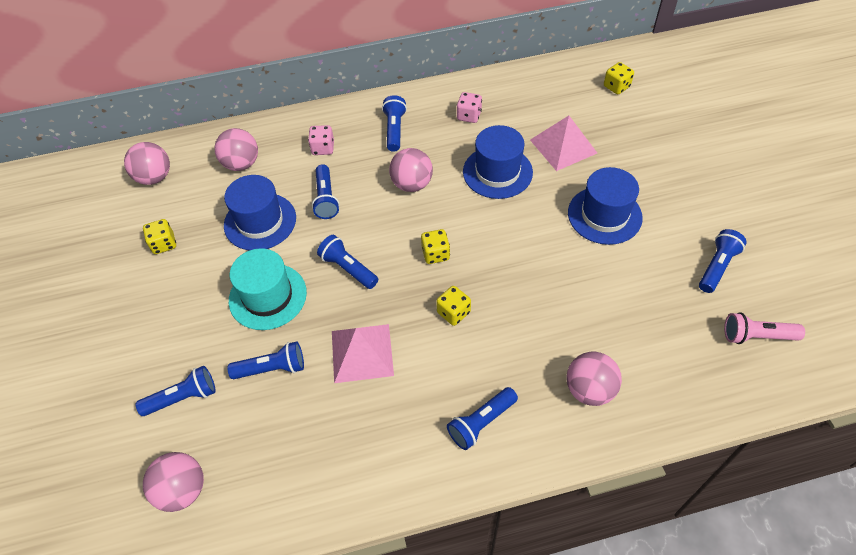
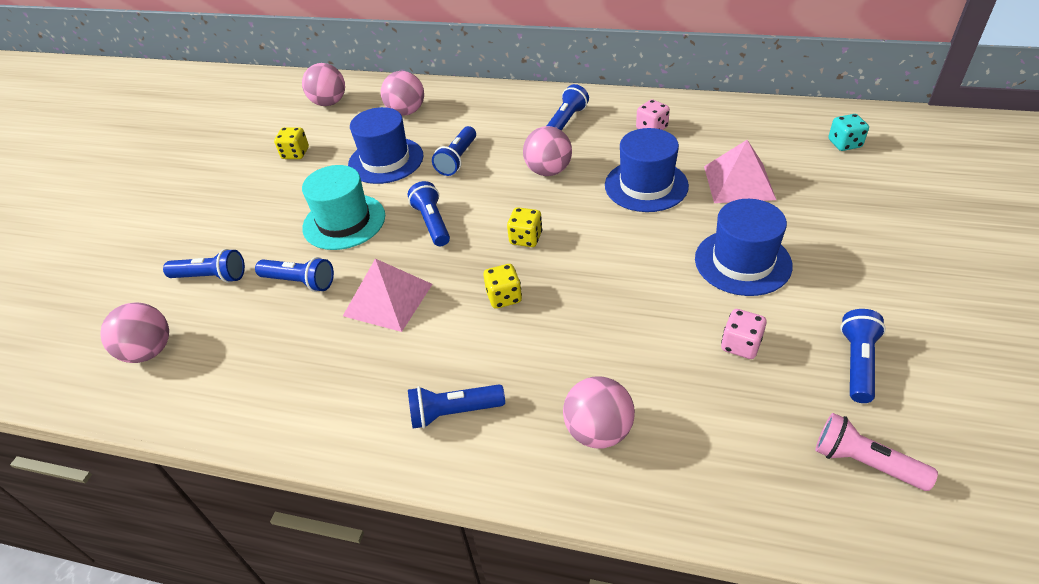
camera: 30 degrees right, 10 degrees down
pink dice [308,125,334,155] -> pink dice moved to [721,309,767,359]
yellow dice [604,62,634,94] -> turquoise dice [828,114,869,151]
blue flashlight [699,229,747,293] -> blue flashlight turned 45 degrees counterclockwise [840,309,886,403]

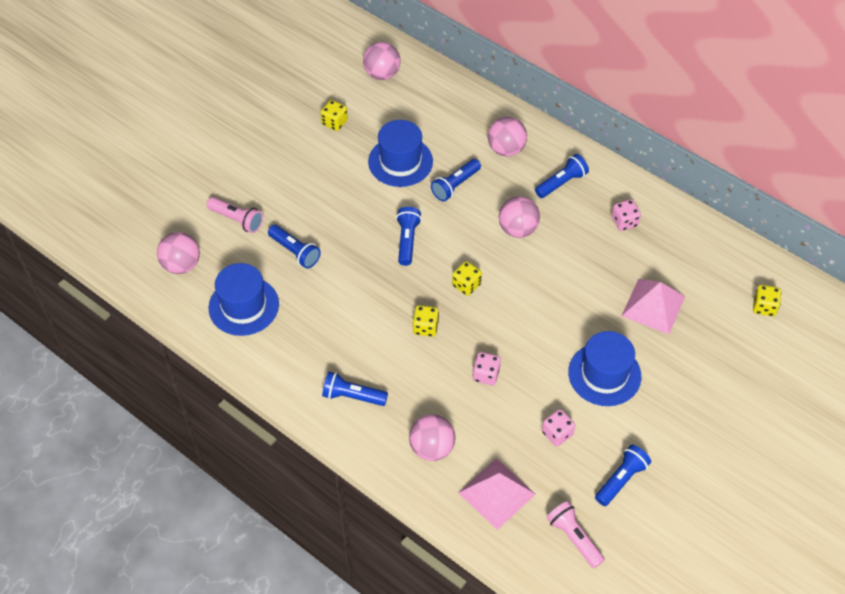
camera: 20 degrees right, 10 degrees up
blue flashlight [163,249,245,283] -> pink flashlight [207,197,263,233]
turquoise hat [302,165,385,250] -> none
pink pyramid [343,259,432,332] -> pink pyramid moved to [458,458,536,530]
pink ball [381,71,424,115] -> pink ball moved to [488,117,527,157]
blue hat [605,128,689,212] -> blue hat moved to [209,263,279,336]
turquoise dice [828,114,869,151] -> yellow dice [753,285,781,316]
none -> pink dice [472,352,501,385]

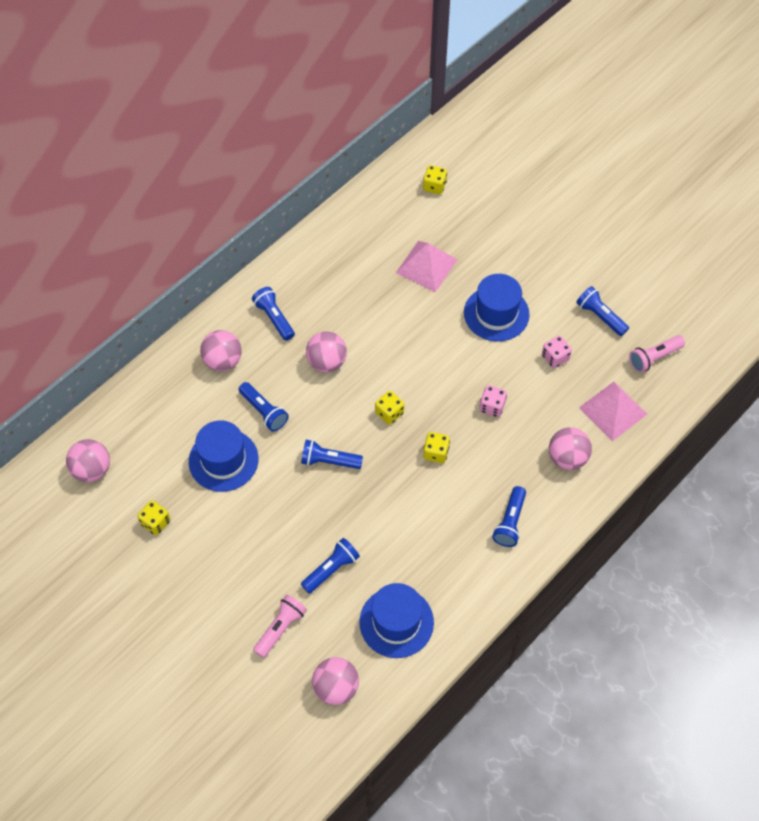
camera: 85 degrees left, 5 degrees up
pink dice [612,199,641,231] -> none

